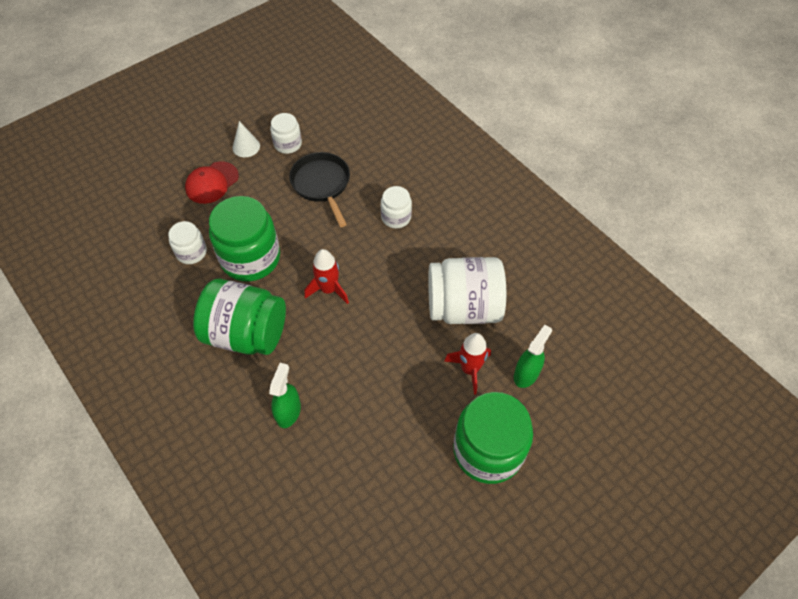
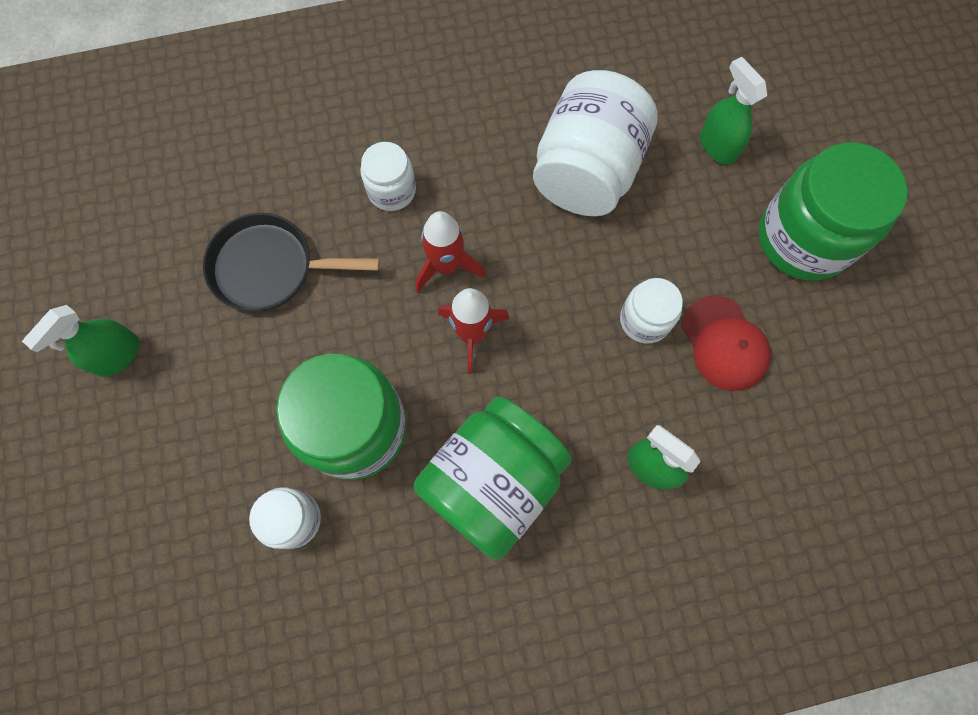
camera: 65 degrees left, 15 degrees up
red cap [185,161,239,204] -> red cap moved to [682,295,771,391]
white cone [233,121,260,157] -> green spray bottle [22,305,139,377]
white jar [270,113,302,154] -> white jar moved to [620,278,683,343]
red rocket [444,333,491,395] -> red rocket moved to [416,211,485,292]

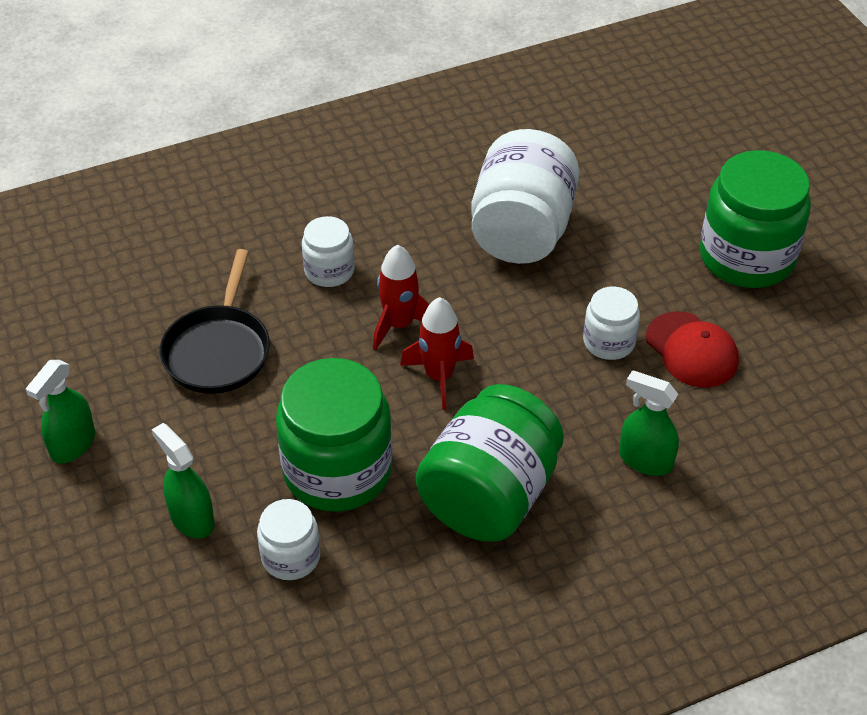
camera: 10 degrees left, 25 degrees down
black pan [203,213,380,312] -> black pan turned 75 degrees counterclockwise [160,249,270,394]
green spray bottle [700,57,767,165] -> green spray bottle moved to [152,423,215,538]

